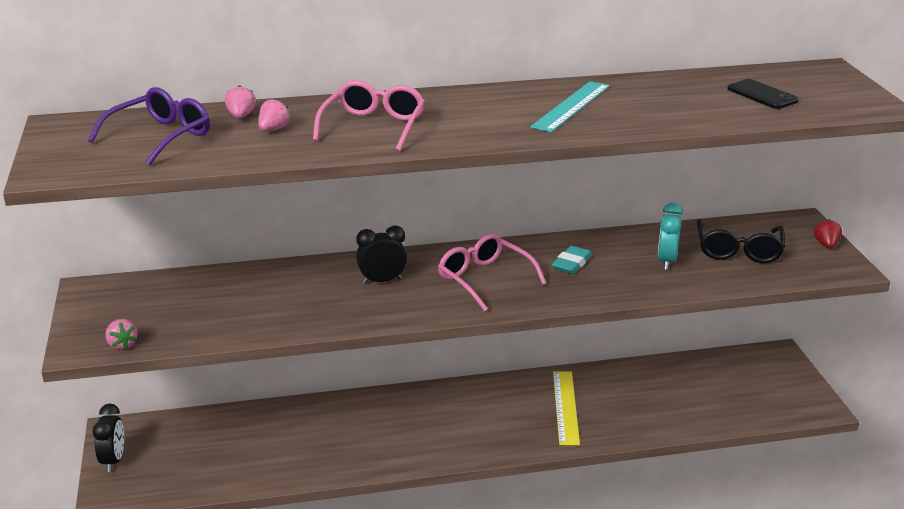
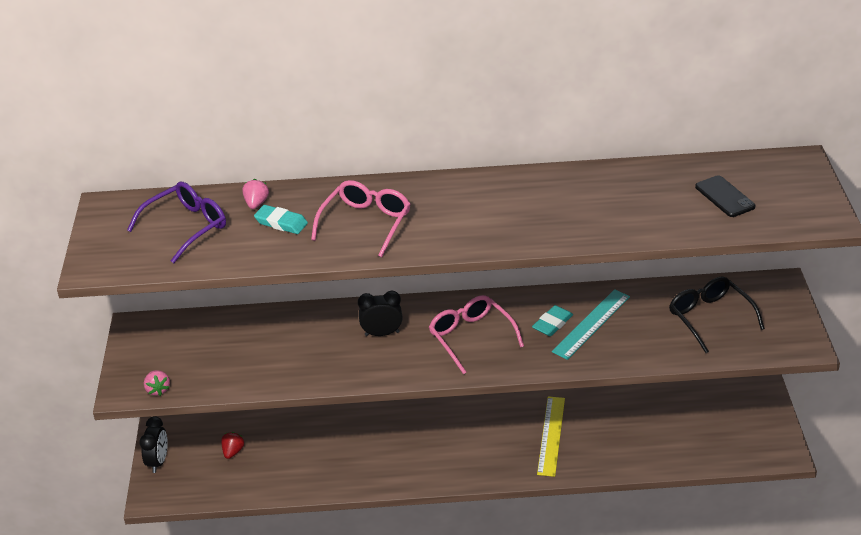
camera: 10 degrees right, 10 degrees up
pink strawberry [258,98,291,131] -> turquoise eraser [254,205,308,234]
turquoise ruler [530,81,610,132] -> turquoise ruler moved to [552,289,630,360]
turquoise clock [658,203,683,270] -> none
black glasses [697,219,785,263] -> black glasses turned 135 degrees clockwise [669,277,765,353]
red strawberry [814,219,842,249] -> red strawberry moved to [221,432,245,459]

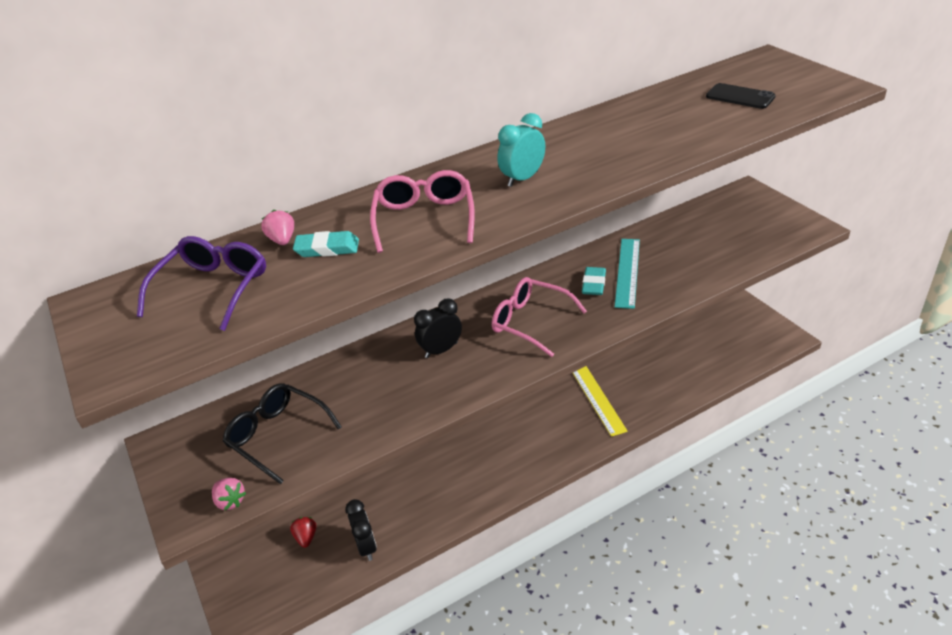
camera: 25 degrees left, 0 degrees up
black clock [139,416,168,473] -> black clock moved to [345,499,377,561]
black glasses [669,277,765,353] -> black glasses moved to [223,383,342,484]
none -> turquoise clock [497,113,545,187]

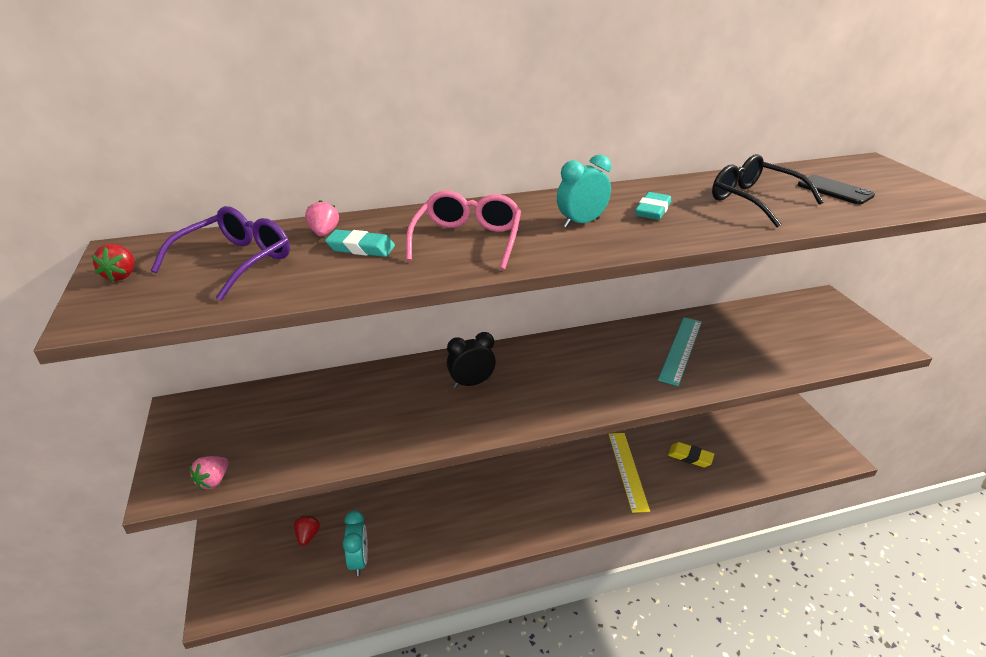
camera: 10 degrees right, 5 degrees down
pink strawberry [212,478,246,510] -> pink strawberry turned 60 degrees clockwise [190,456,229,490]
black glasses [223,383,342,484] -> black glasses moved to [712,154,824,227]
black clock [345,499,377,561] -> turquoise clock [343,511,368,576]
pink glasses [492,277,587,357] -> none
turquoise eraser [582,267,606,295] -> turquoise eraser moved to [635,192,671,220]
none -> red strawberry [92,244,135,281]
none -> yellow eraser [668,442,714,467]

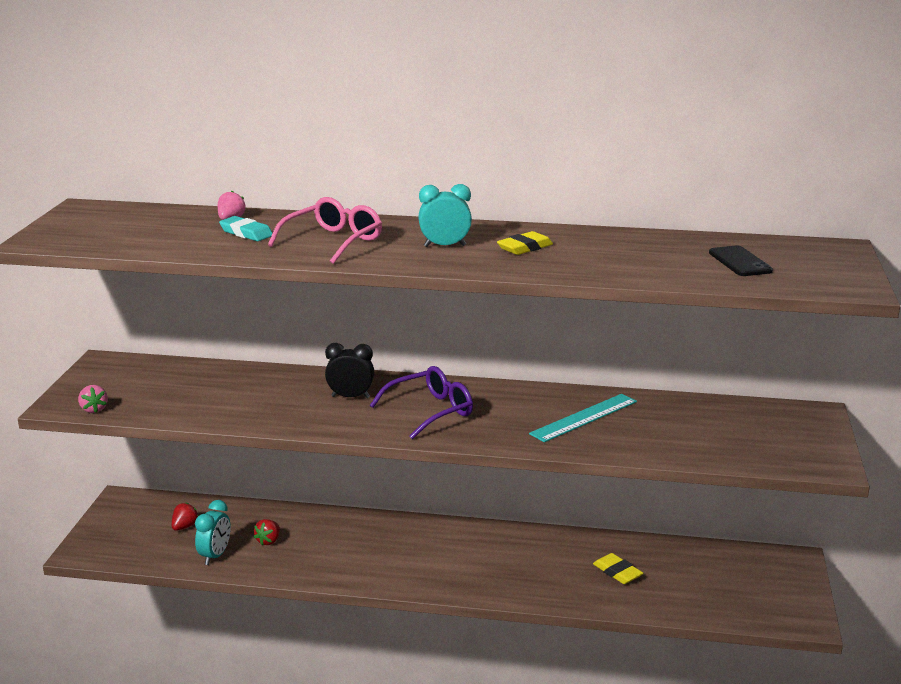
camera: 25 degrees right, 10 degrees down
red strawberry [92,244,135,281] -> red strawberry moved to [254,519,280,545]
purple glasses [151,206,290,301] -> purple glasses moved to [370,366,473,439]
pink strawberry [190,456,229,490] -> pink strawberry turned 75 degrees counterclockwise [78,385,108,413]
yellow ruler [609,433,650,513] -> none
turquoise eraser [635,192,671,220] -> yellow eraser [497,231,553,255]
black glasses [712,154,824,227] -> none

